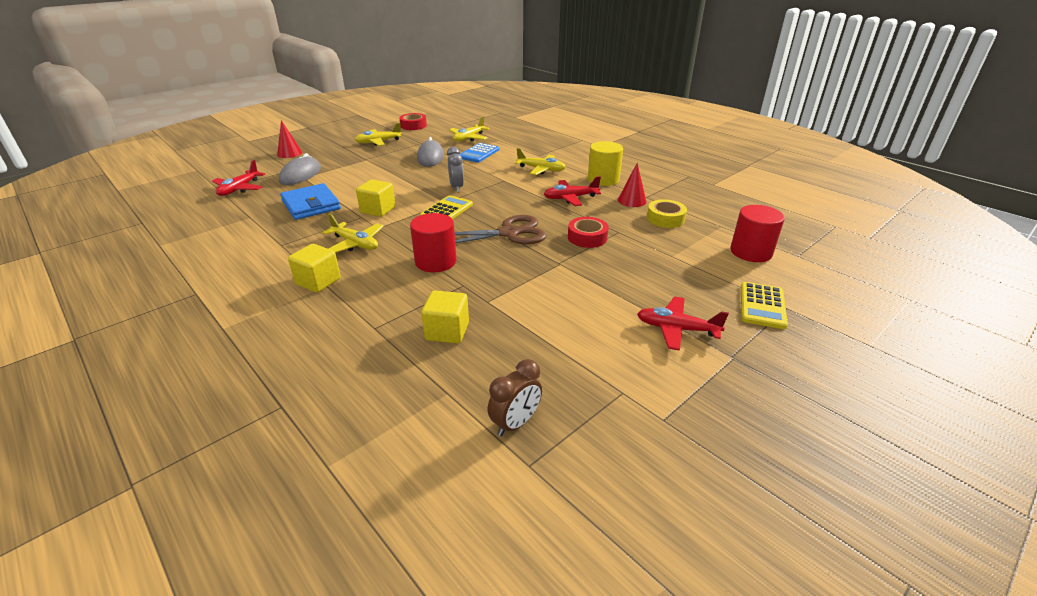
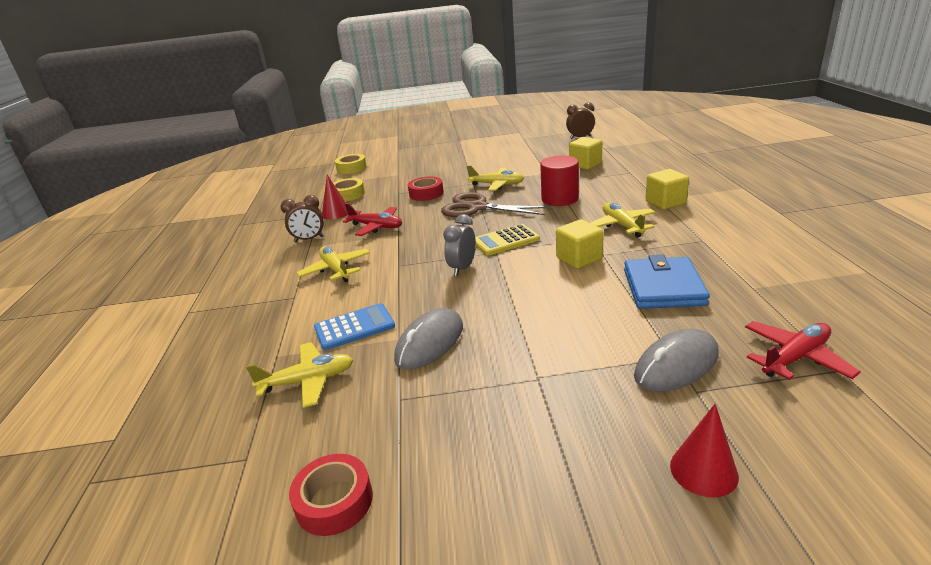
camera: 140 degrees left, 5 degrees down
yellow plane [355,123,402,146] -> yellow plane moved to [467,166,524,191]
yellow cylinder [588,141,623,186] -> brown clock [281,195,324,242]
red plane [637,297,729,351] -> none
red cylinder [730,205,785,262] -> yellow tape [335,154,367,174]
yellow calculator [741,282,788,329] -> none

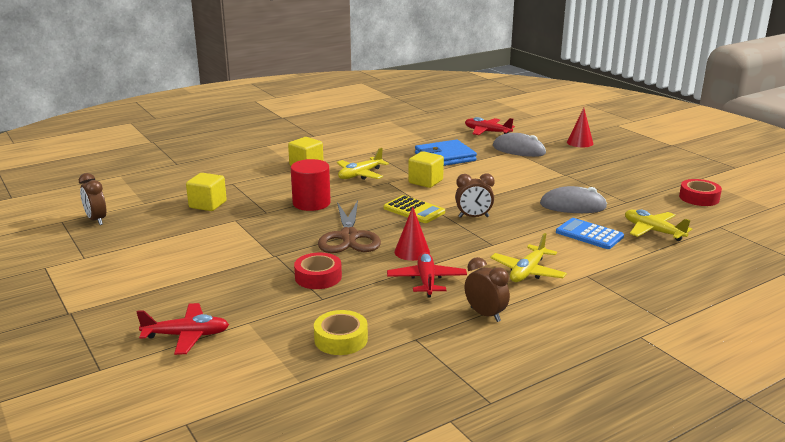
camera: 120 degrees left, 5 degrees down
red cone [322,175,348,220] -> red cone moved to [394,207,430,261]
yellow tape [335,154,367,174] -> none
grey clock [443,214,476,276] -> brown clock [455,173,494,218]
yellow plane [467,166,524,191] -> none
none -> red plane [137,303,229,355]

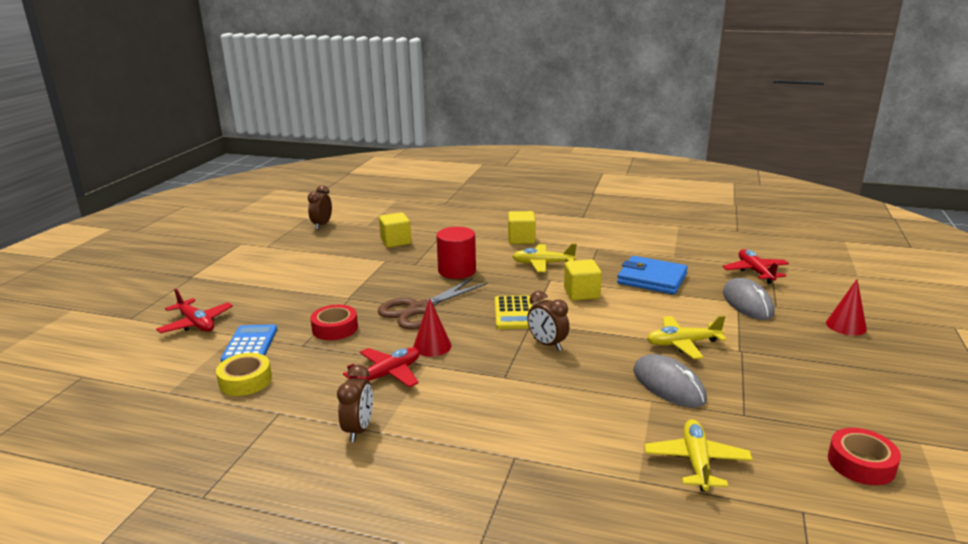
camera: 50 degrees right, 0 degrees up
yellow plane [491,233,567,282] -> yellow plane moved to [647,316,727,359]
blue calculator [556,218,624,249] -> blue calculator moved to [221,324,277,362]

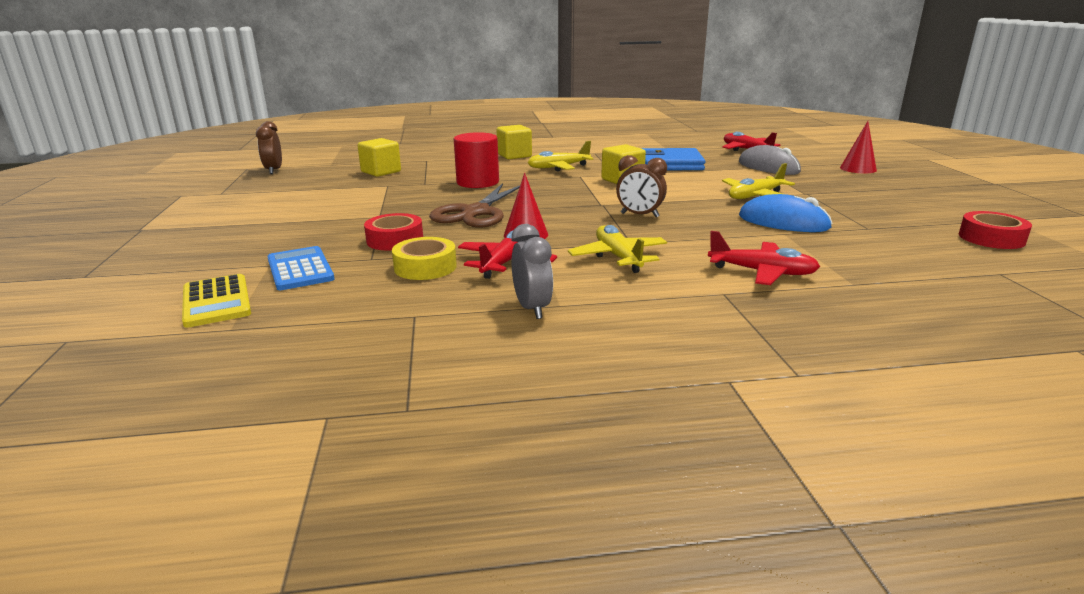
camera: 25 degrees left, 0 degrees up
red plane [156,289,233,333] -> red plane moved to [708,231,820,285]
yellow tape [216,353,272,396] -> yellow tape moved to [392,237,457,280]
brown clock [337,364,373,442] -> grey clock [512,224,553,319]
yellow calculator [495,295,532,329] -> yellow calculator moved to [182,274,251,328]
grey mouse [633,354,707,408] -> blue mouse [739,194,833,232]
yellow plane [644,419,753,492] -> yellow plane moved to [568,225,667,273]

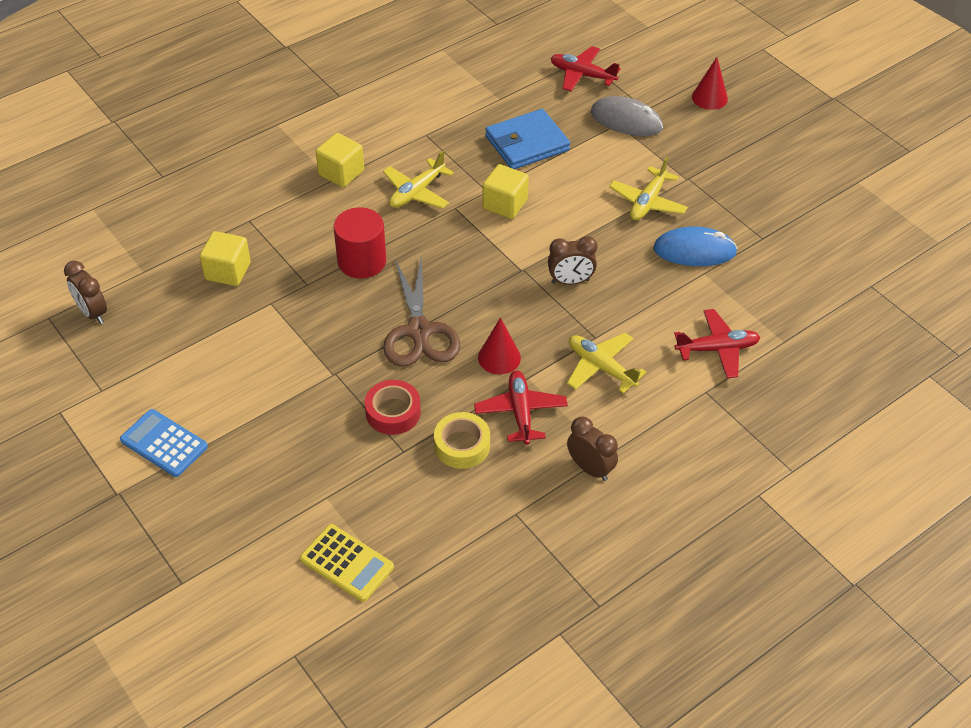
camera: 30 degrees left, 25 degrees up
blue calculator [267,246,334,290] -> blue calculator moved to [120,409,208,477]
grey clock [512,224,553,319] -> brown clock [567,417,618,481]
red tape [959,211,1032,249] -> none

